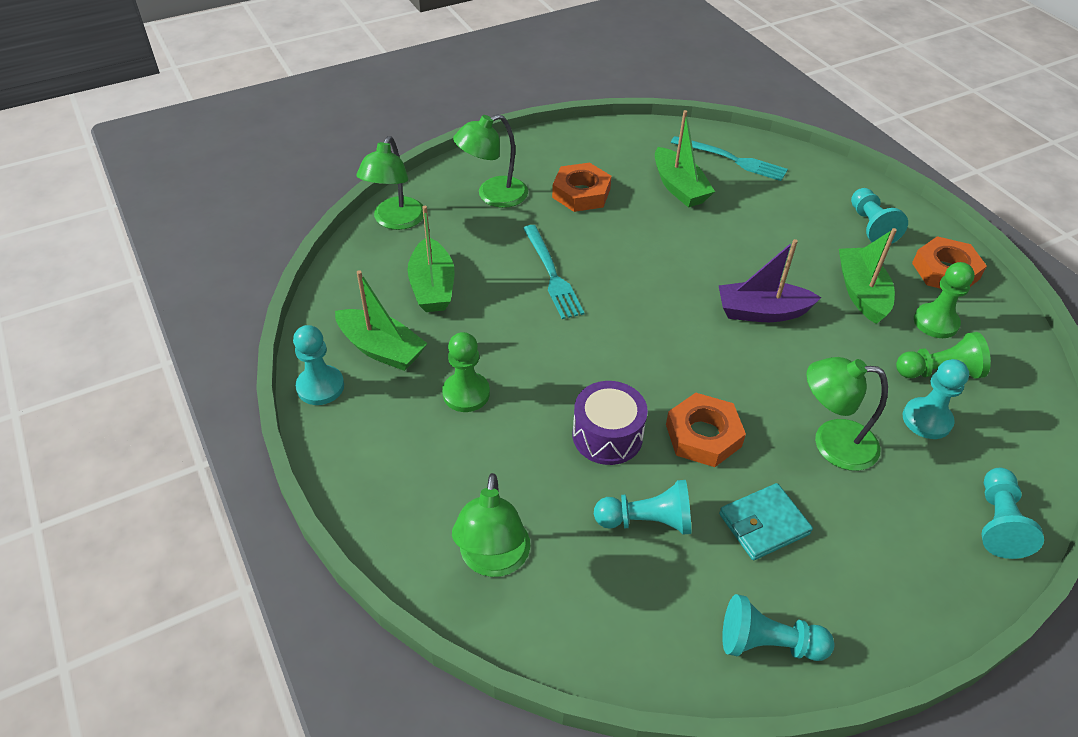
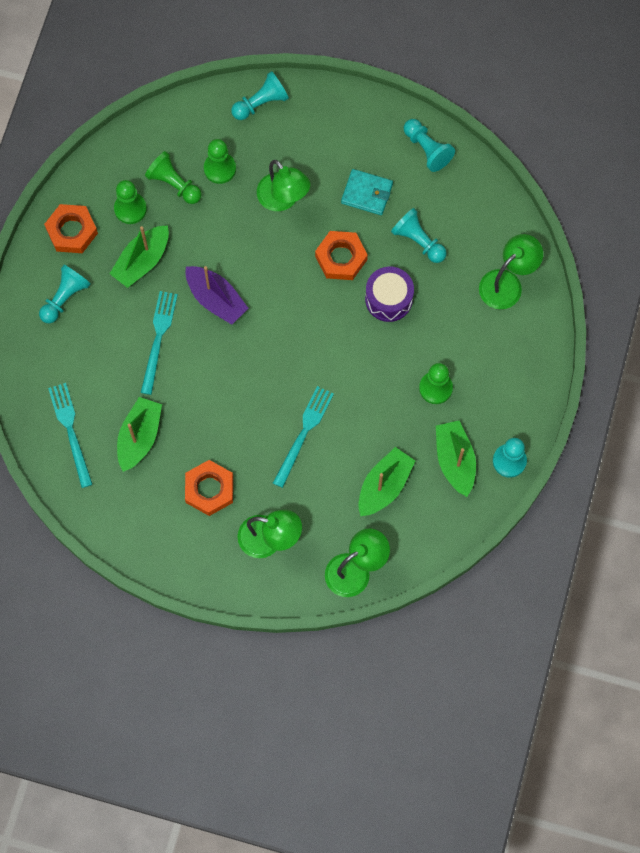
camera: 135 degrees left, 25 degrees up
turquoise pawn [903,359,969,439] -> green pawn [204,139,236,184]
none -> turquoise fork [141,291,178,395]

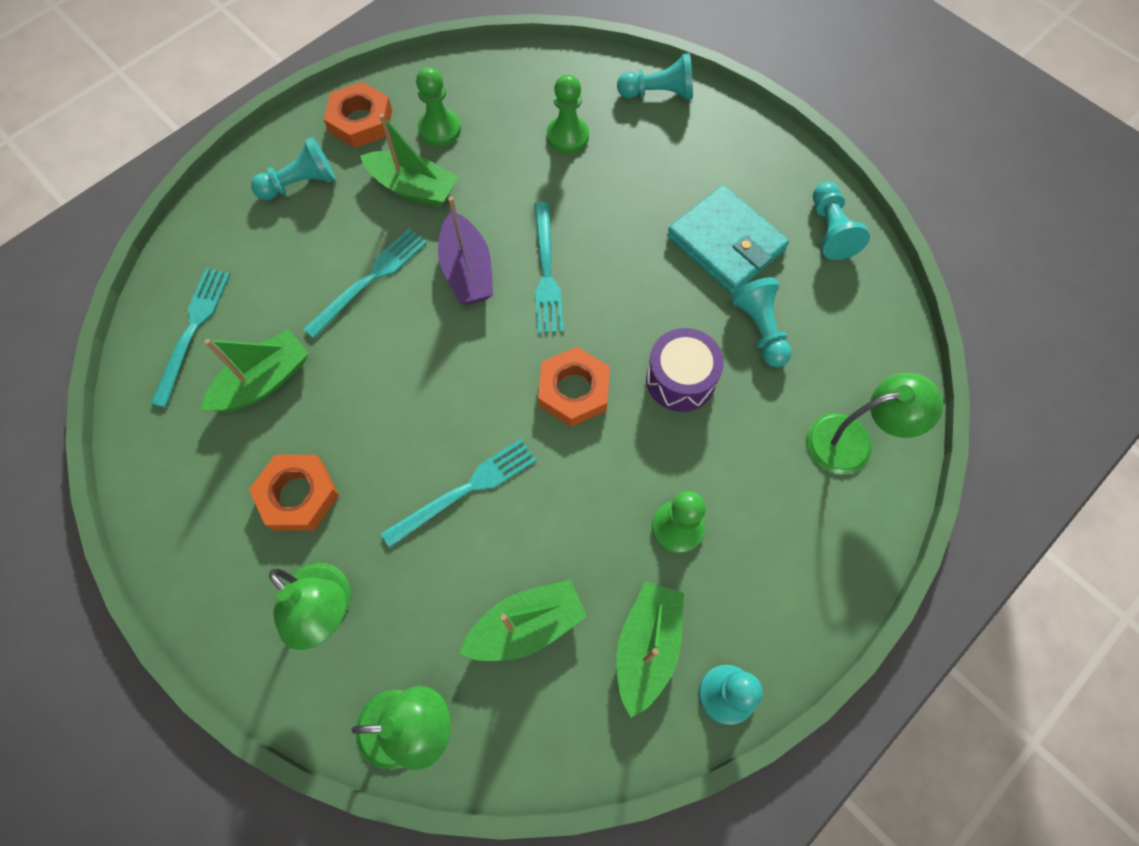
camera: 30 degrees right, 5 degrees down
green boat [109,225,169,288] -> green boat turned 135 degrees counterclockwise [360,114,458,207]
green pawn [145,151,202,204] -> none
green lamp [257,160,311,211] -> none
orange nut [315,231,368,280] -> orange nut moved to [538,347,610,427]
turquoise wallet [341,169,393,215] -> turquoise wallet [667,185,789,294], size x1.53
none -> turquoise fork [534,202,564,333]

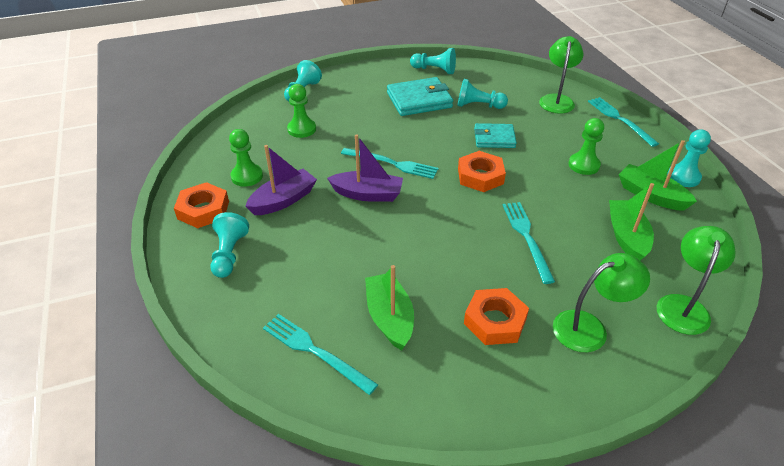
camera: 65 degrees left, 25 degrees down
turquoise fork [303,228,427,338] -> turquoise fork moved to [588,97,659,147]
green boat [360,114,458,207] -> purple boat [245,145,317,215]
purple drum [646,328,724,412] -> turquoise wallet [474,123,517,148]

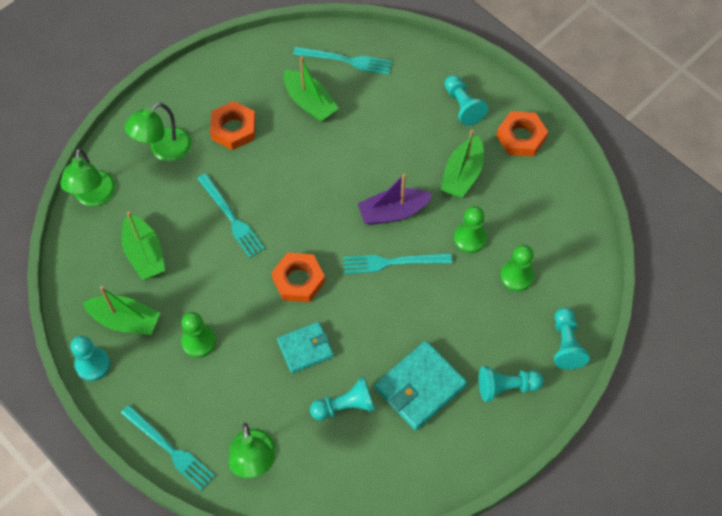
camera: 155 degrees right, 20 degrees up
green pawn [229,129,263,187] -> green pawn moved to [454,206,487,253]
purple boat [245,145,317,215] -> green boat [440,130,484,198]
turquoise pawn [410,48,456,74] -> turquoise pawn moved to [479,366,544,402]

